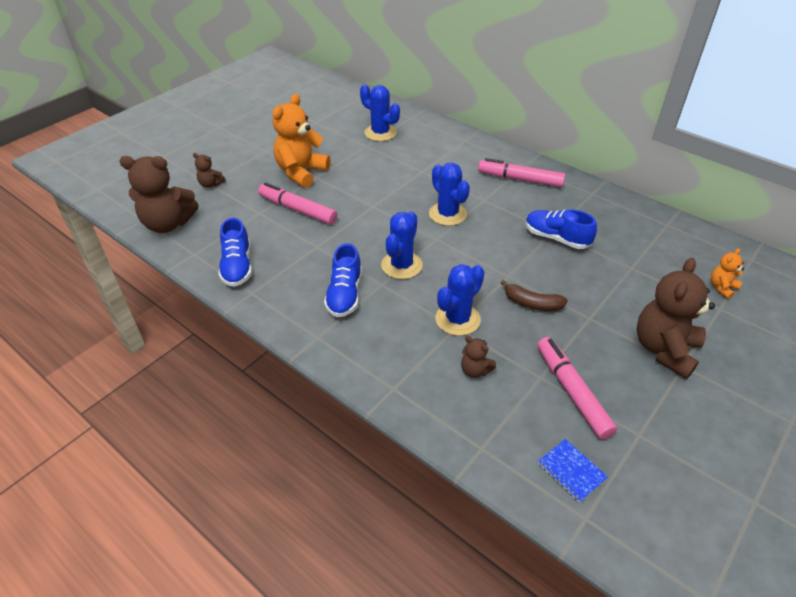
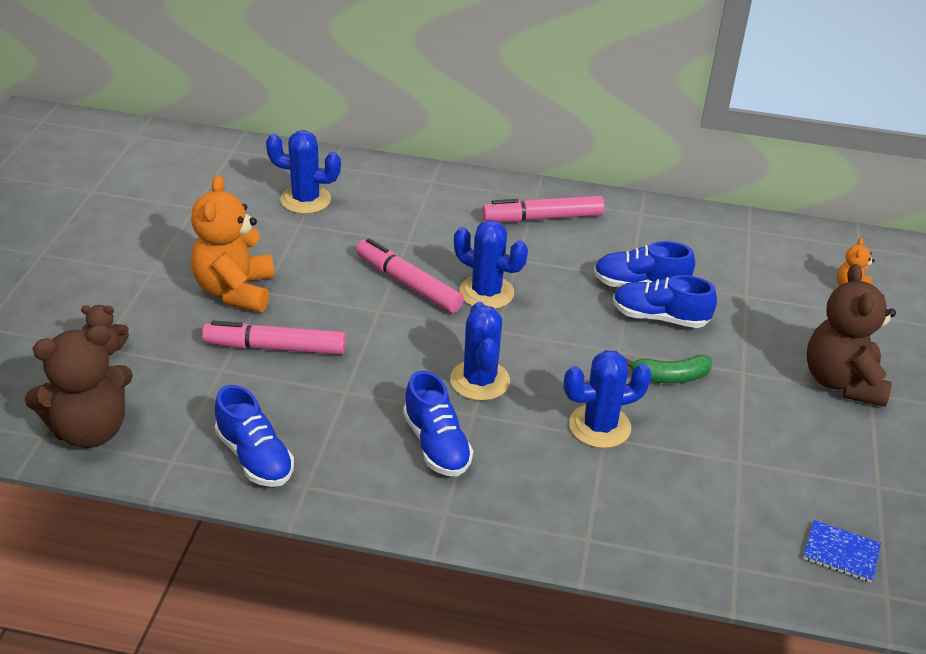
camera: 30 degrees left, 5 degrees down
blue cactus [436,264,484,336] -> blue cactus turned 60 degrees clockwise [564,350,652,448]
brown teddy bear [461,336,496,378] -> none
brown banana [501,280,568,311] -> green banana [625,355,712,383]
pink marker [537,337,617,439] -> pink marker moved to [356,238,464,313]
none -> blue shoe [613,275,717,328]

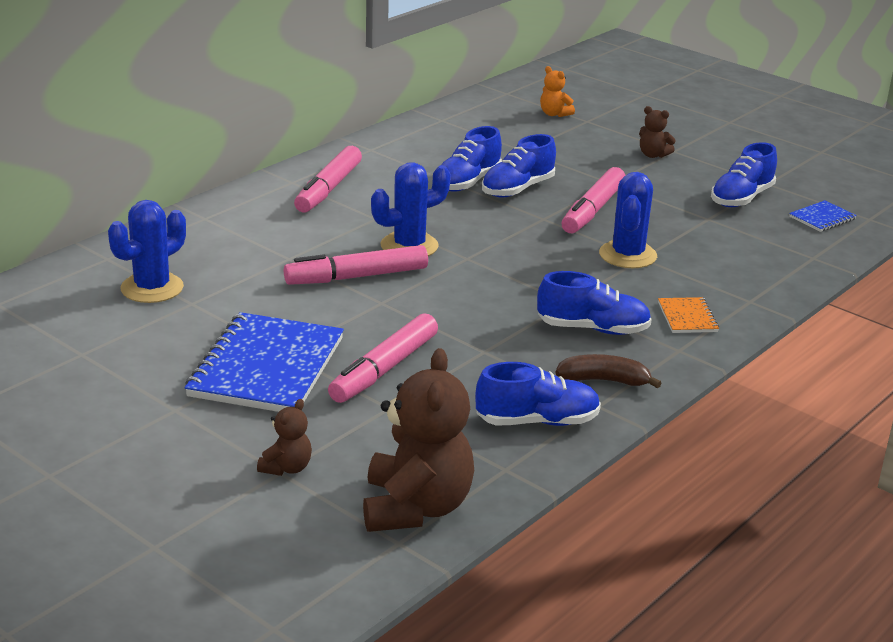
camera: 60 degrees left, 10 degrees down
orange teddy bear [191,175,274,312] -> blue notebook [185,312,344,412]
blue cactus [450,302,510,401] -> none
green banana [625,355,712,383] -> pink marker [562,167,626,233]
brown teddy bear [807,264,896,407] -> brown teddy bear [639,106,676,158], size x0.47
none -> brown banana [556,354,662,388]
none -> orange notebook [658,297,719,333]
none -> blue shoe [711,142,777,207]

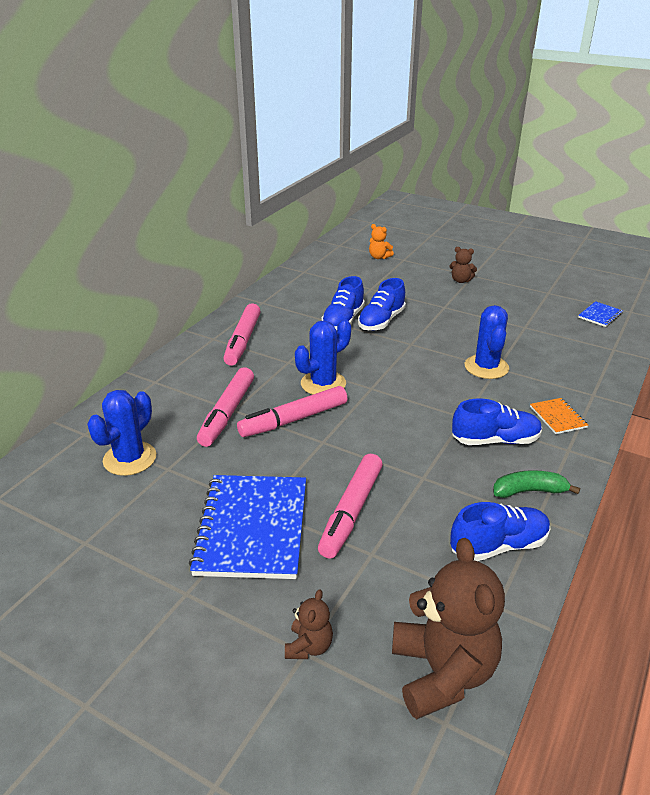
camera: 10 degrees left, 5 degrees up
brown banana [556,354,662,388] -> green banana [493,470,580,498]
pink marker [562,167,626,233] -> pink marker moved to [197,367,254,447]
blue shoe [711,142,777,207] -> none

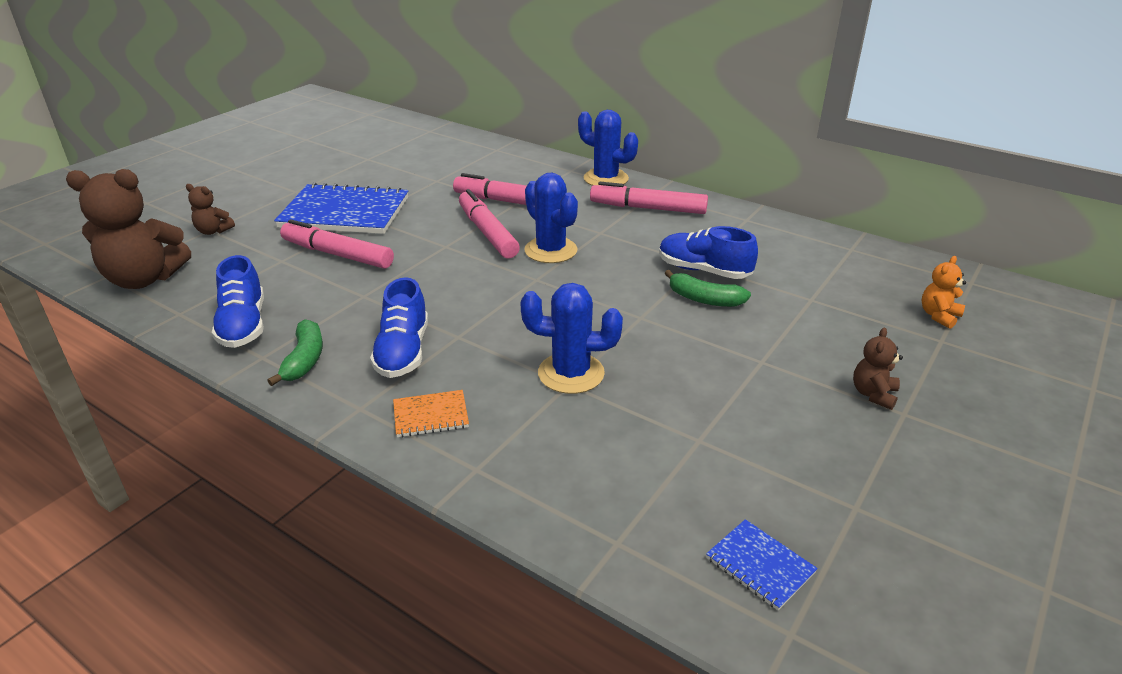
camera: 95 degrees right, 0 degrees up
blue cactus [87,390,156,476] -> blue cactus moved to [578,110,638,186]
blue shoe [358,278,406,331] -> green banana [665,270,751,307]

